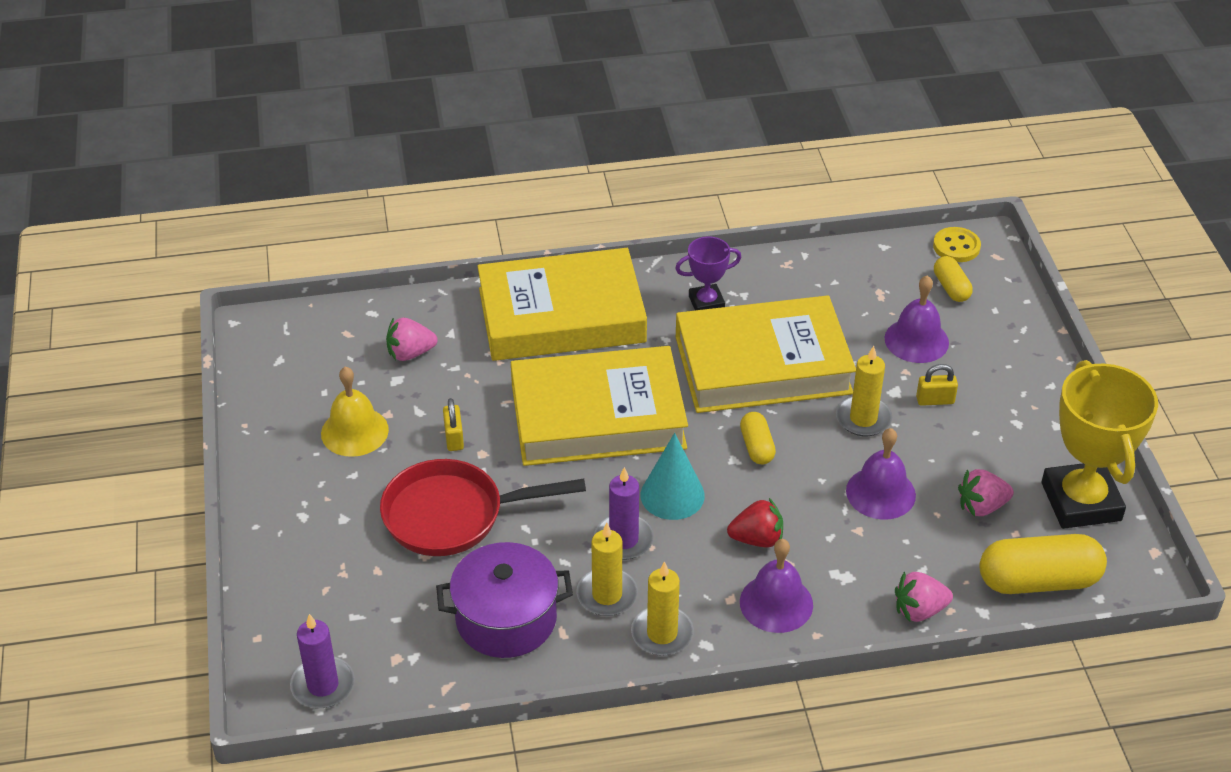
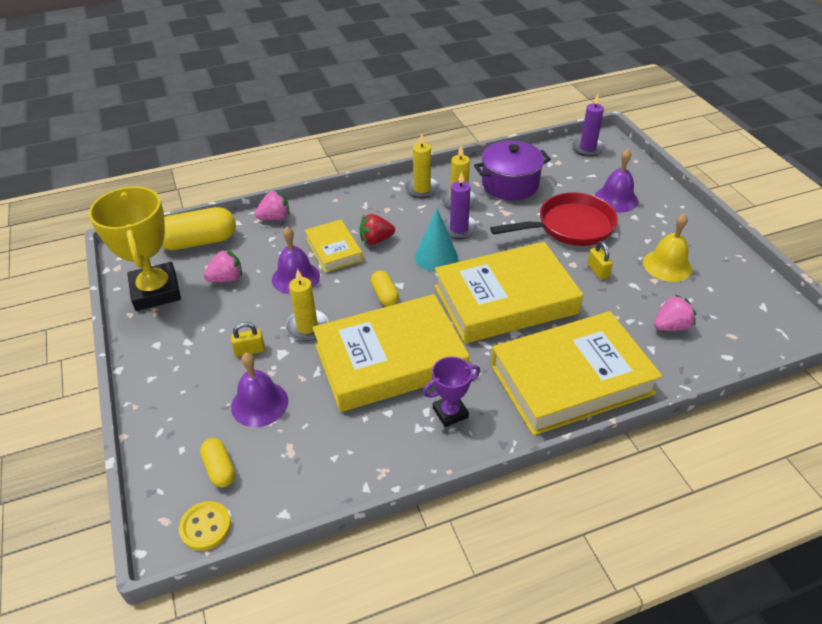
camera: 170 degrees right, 0 degrees up
purple bell [740,539,813,633] -> purple bell moved to [595,149,638,213]
none -> yellow book [305,219,363,273]

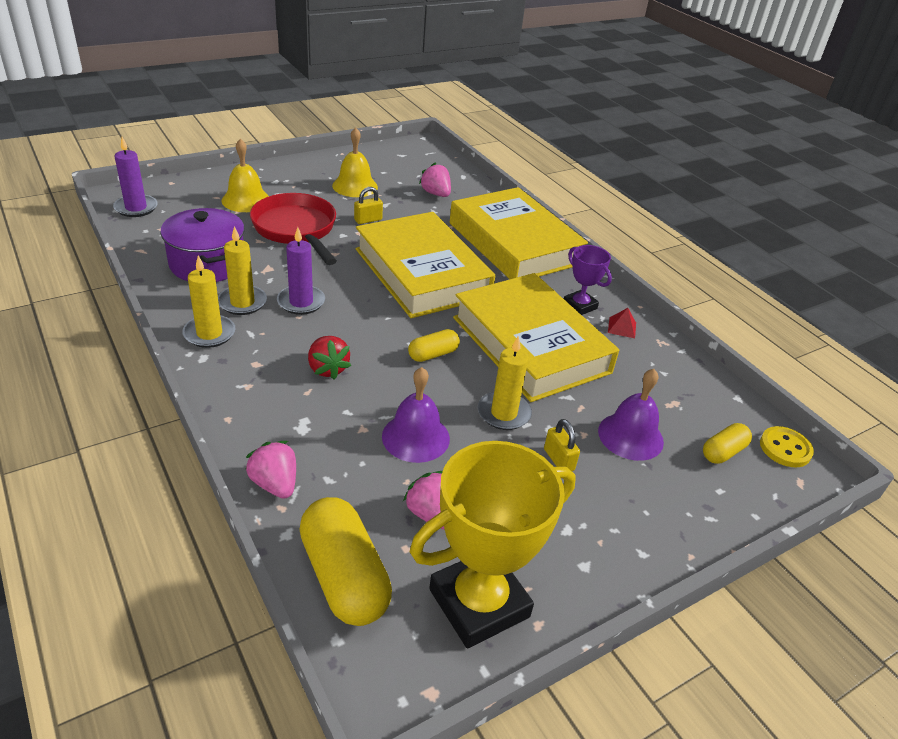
camera: 105 degrees left, 5 degrees down
yellow book [305,219,363,273] -> none
turquoise cone [415,208,458,272] -> none
purple bell [595,149,638,213] -> yellow bell [221,139,269,212]
none -> red pyramid [608,308,636,338]

